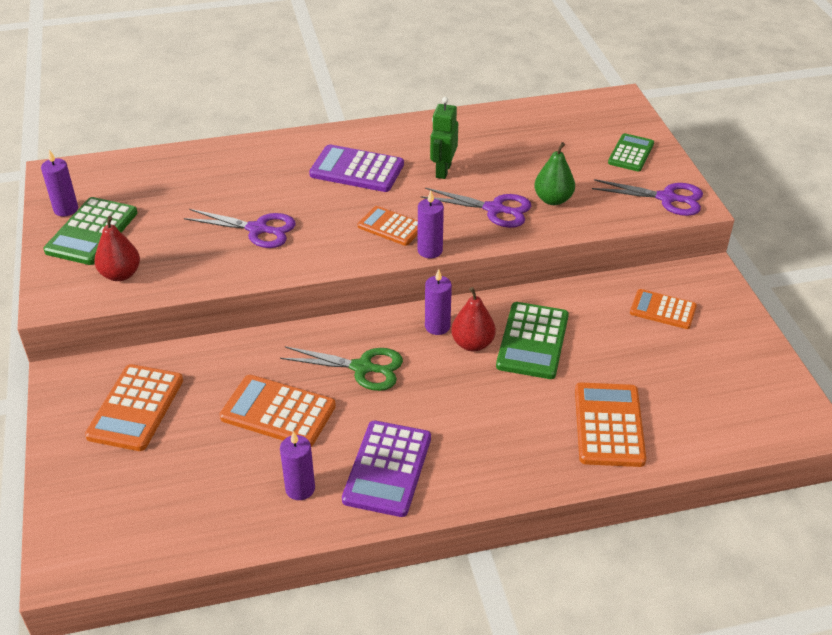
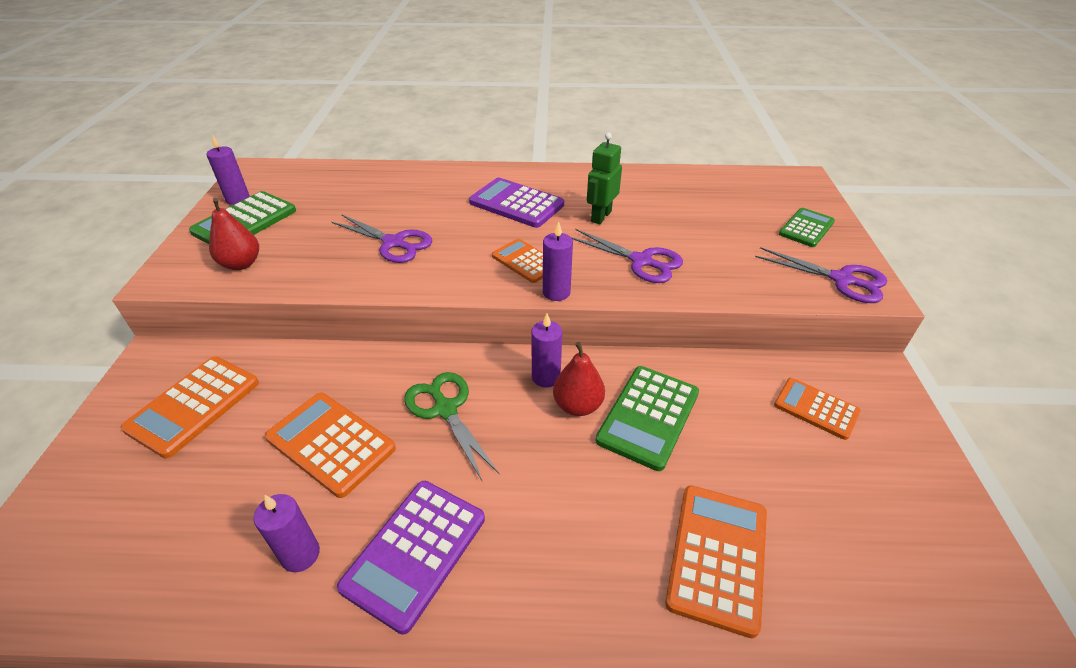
camera: 15 degrees right, 0 degrees up
green scissors [280,346,403,391] -> green scissors turned 150 degrees counterclockwise [404,372,500,481]
green pear [534,142,575,205] -> none

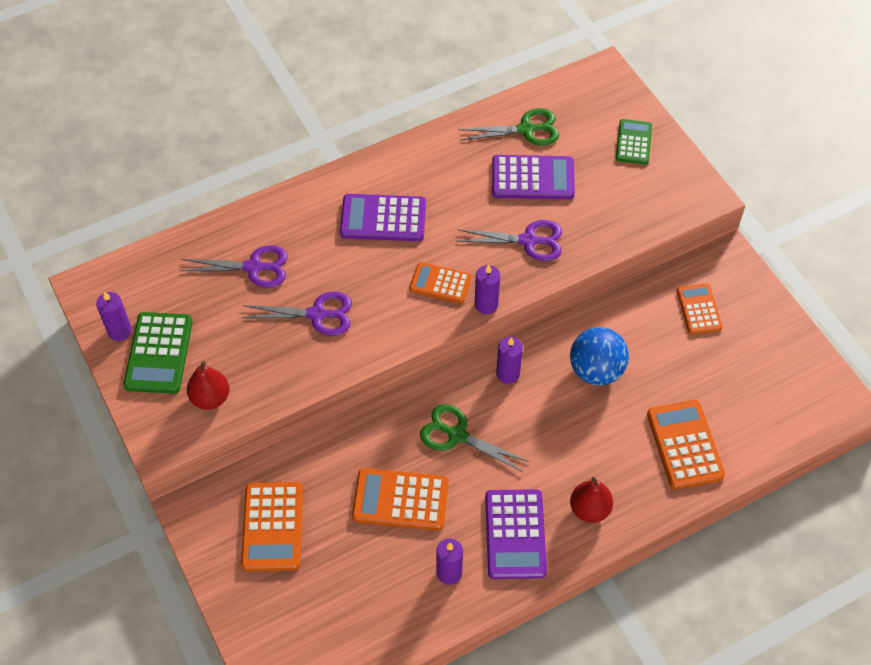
camera: 30 degrees left, 15 degrees up
red pear [553,342,605,416] -> red pear moved to [570,477,613,523]
green robot [587,132,622,224] -> none
green calculator [595,366,699,471] -> blue ball [570,327,629,385]
purple scissors [755,247,887,303] -> purple scissors moved to [180,245,288,288]
orange calculator [774,378,861,440] -> orange calculator turned 75 degrees clockwise [677,283,723,334]
none -> green scissors [458,108,559,145]
none -> purple calculator [492,155,575,199]

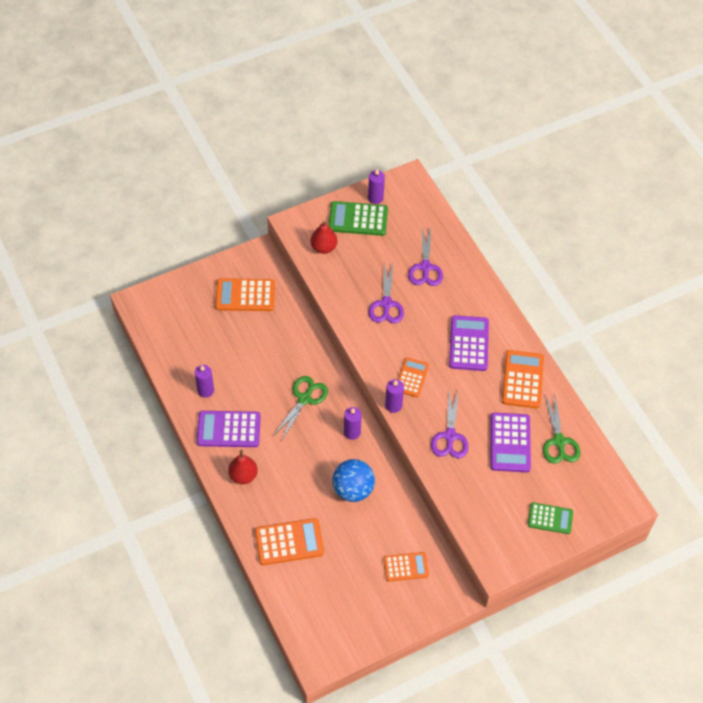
camera: 90 degrees right, 0 degrees up
orange calculator [352,468,449,530] -> orange calculator moved to [502,350,544,409]

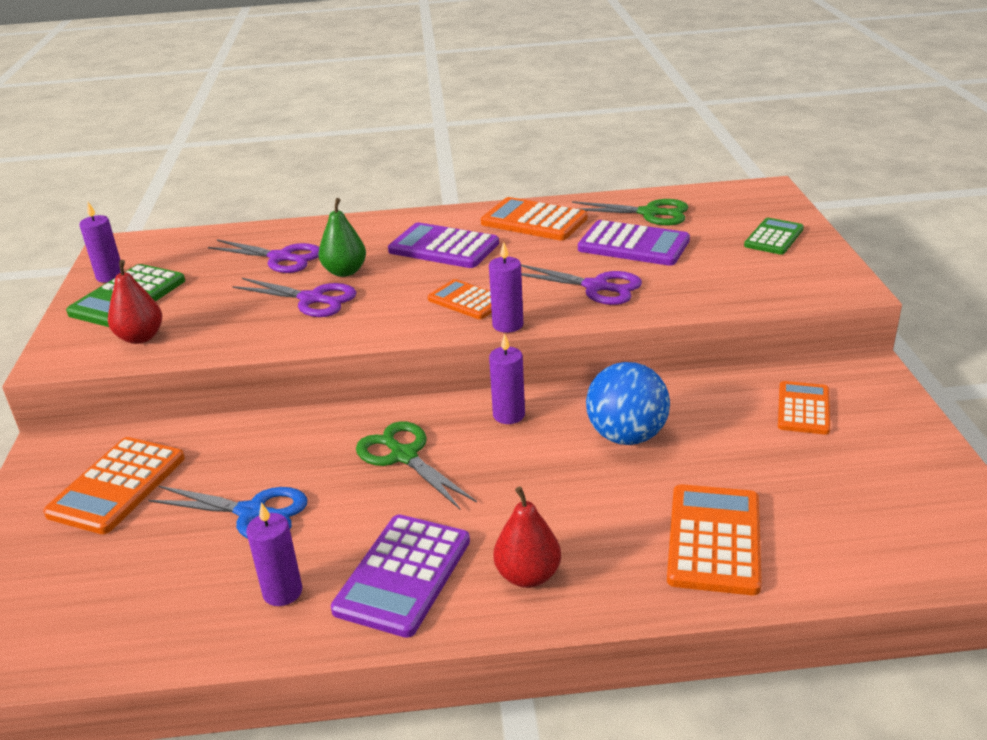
camera: 65 degrees left, 25 degrees down
none -> blue scissors [148,486,308,539]
none -> green pear [318,198,366,277]

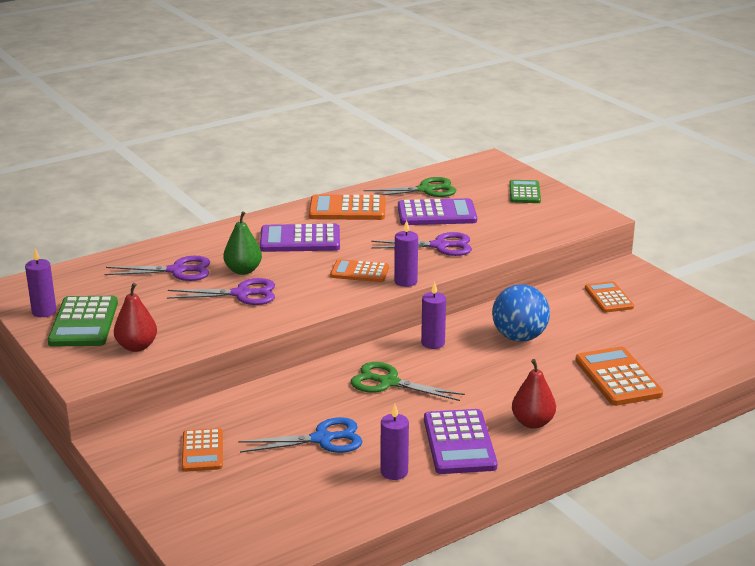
camera: 30 degrees left, 5 degrees down
orange calculator [43,437,185,534] -> orange calculator [182,428,223,472], size x0.65

